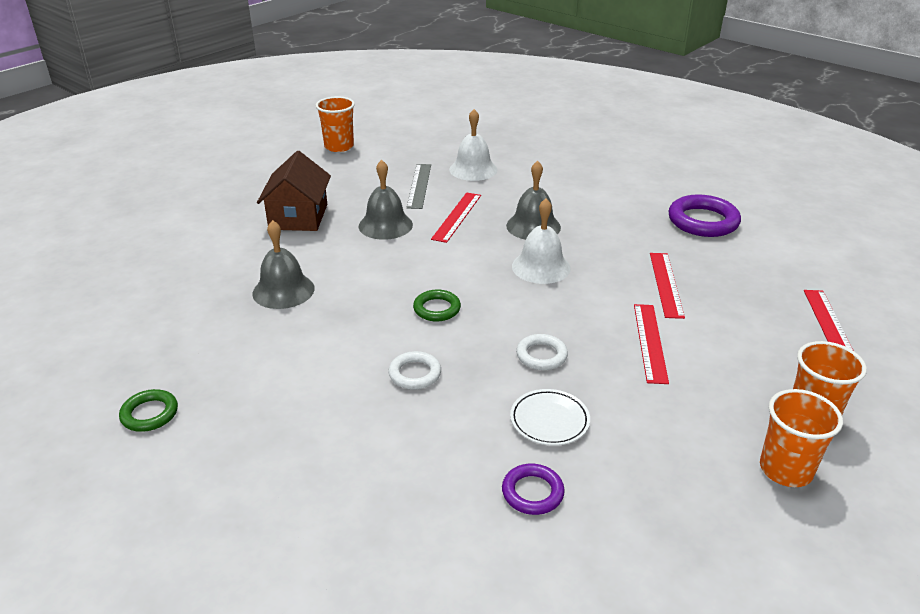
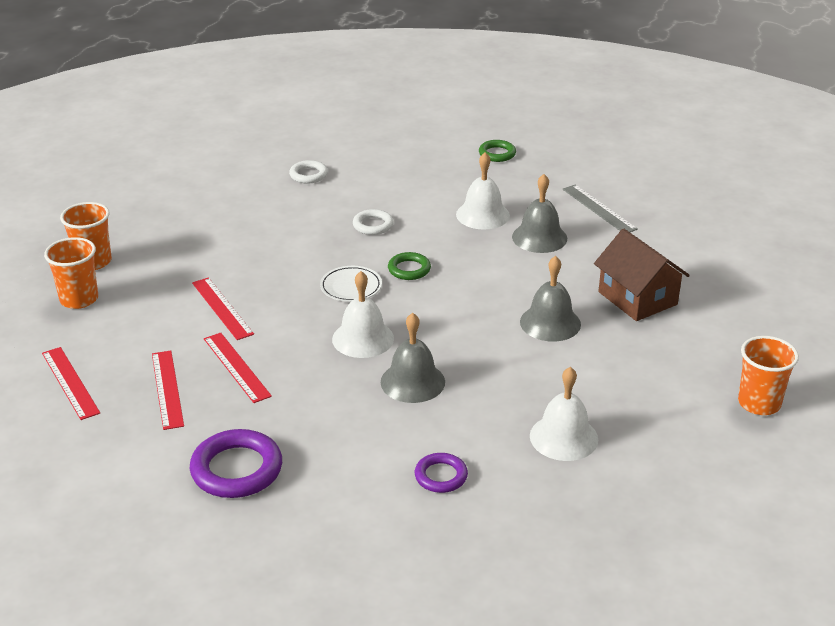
camera: 145 degrees right, 0 degrees up
grey ruler [406,164,431,209] -> grey ruler moved to [563,185,638,232]
red ruler [431,192,481,243] -> red ruler moved to [152,351,184,430]
purple ring [502,464,565,515] -> purple ring moved to [415,453,468,493]
white plate [510,389,590,446] -> white plate moved to [320,266,382,302]
white ring [516,334,568,370] -> white ring moved to [289,160,328,184]
none -> white bell [456,152,510,230]

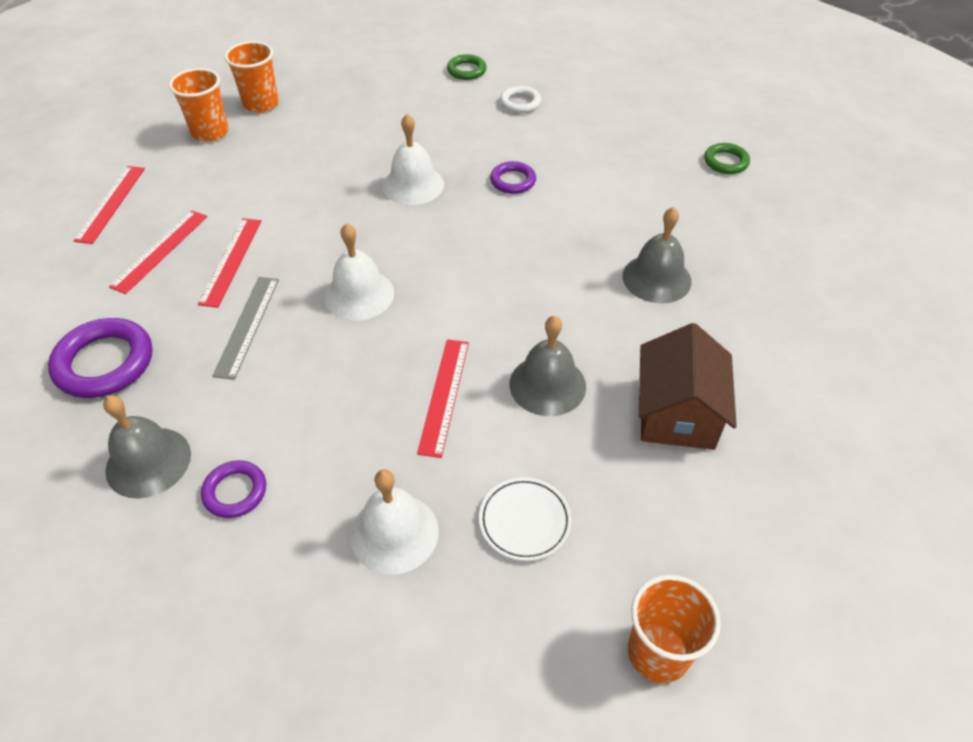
camera: 40 degrees right, 15 degrees up
red ruler [192,277,254,340] -> red ruler moved to [417,339,469,458]
white plate [320,266,382,302] -> white plate moved to [479,477,572,561]
white ring [353,209,394,235] -> purple ring [490,161,536,194]
grey bell [381,313,445,403] -> grey bell moved to [103,395,191,499]
green ring [388,252,431,280] -> green ring moved to [447,54,487,80]
white bell [456,152,510,230] -> white bell moved to [383,114,444,205]
grey ruler [563,185,638,232] -> grey ruler moved to [212,277,279,380]

